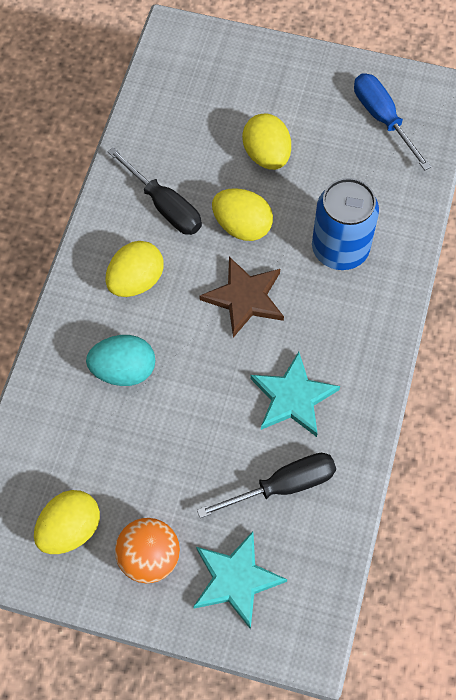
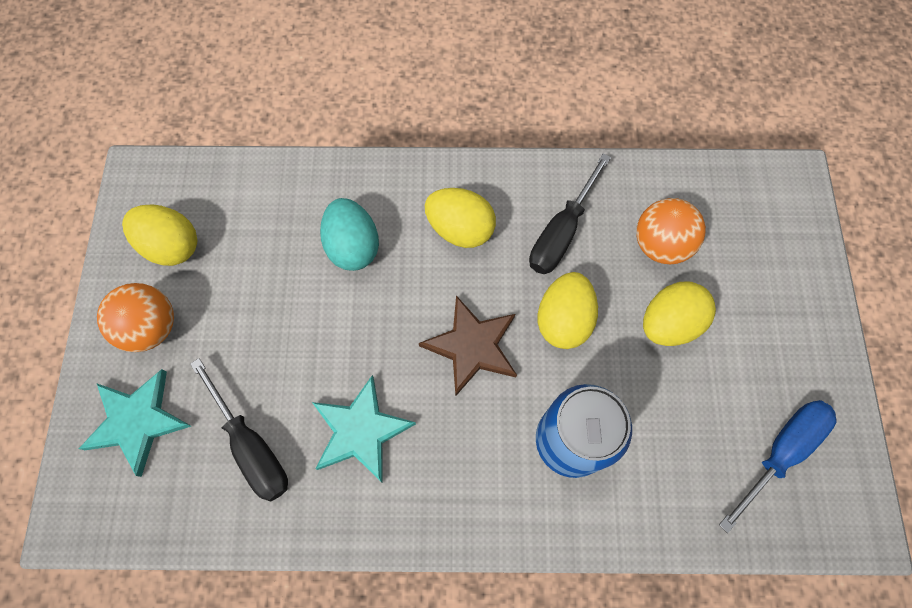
camera: 75 degrees right, 5 degrees up
none -> orange ball [636,198,706,264]

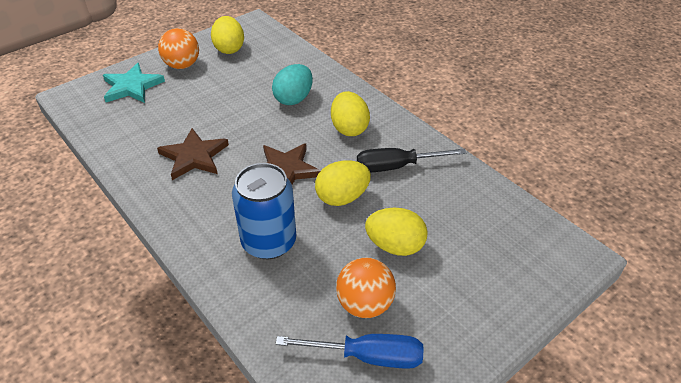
camera: 50 degrees right, 25 degrees down
black screwdriver [190,358,288,502] -> none
turquoise star [312,375,416,483] -> brown star [157,128,229,180]
orange ball [636,198,706,264] -> orange ball moved to [336,258,396,318]

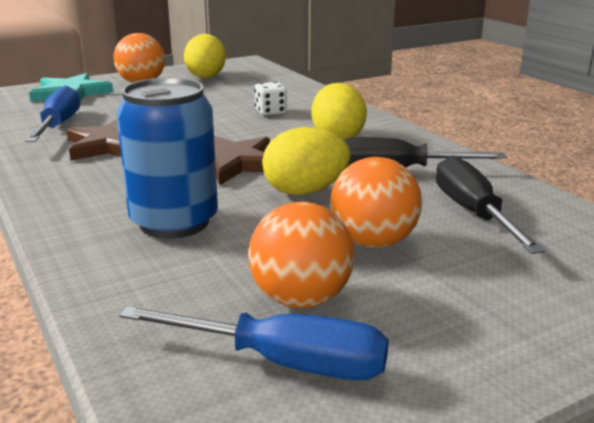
camera: 10 degrees right, 20 degrees down
turquoise egg [272,64,313,105] -> white dice [254,82,287,115]
yellow egg [365,207,428,256] -> orange ball [330,157,422,248]
none -> blue screwdriver [25,86,80,142]
none -> black screwdriver [436,156,545,254]

